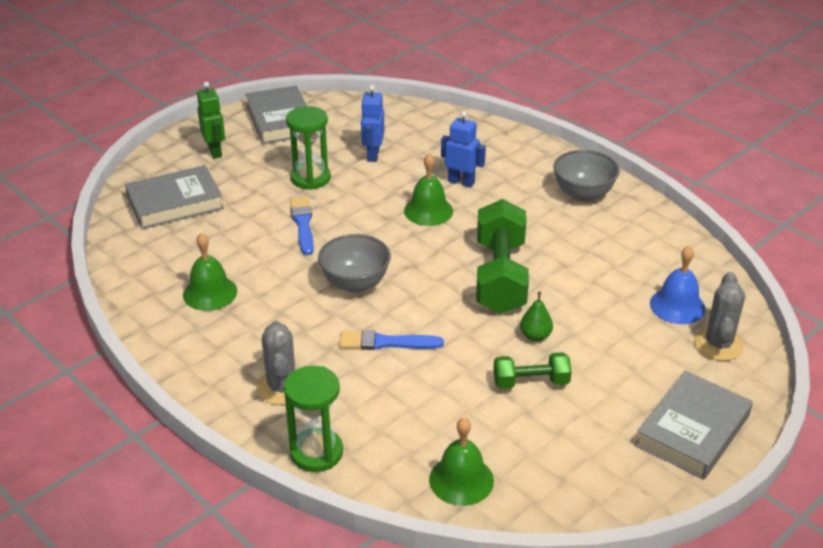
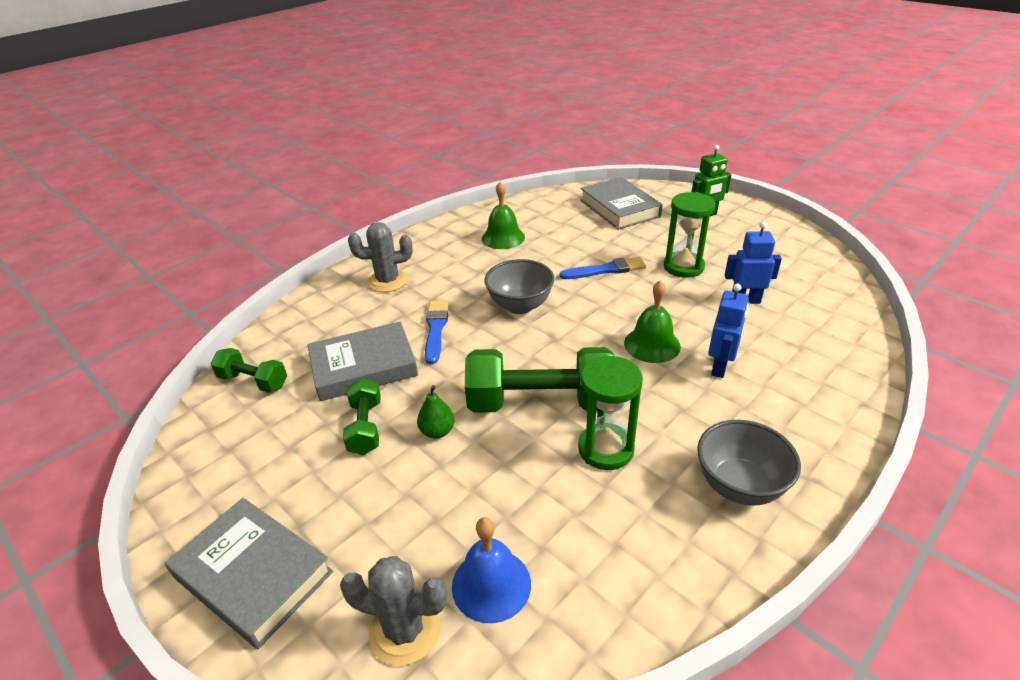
camera: 90 degrees right, 0 degrees up
grey book [245,86,307,144] -> grey book moved to [307,322,418,401]
green hourglass [284,366,343,472] -> green hourglass moved to [578,355,643,470]
green bell [429,417,494,506] -> green dumbbell [211,348,287,393]

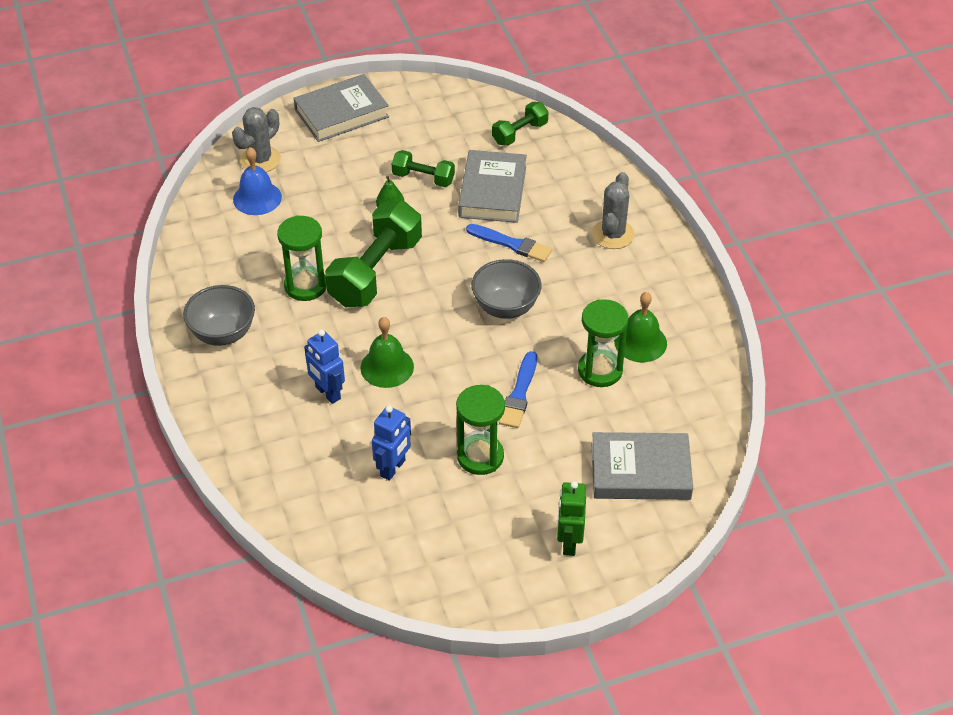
camera: 115 degrees right, 10 degrees up
none -> green hourglass [578,299,628,387]

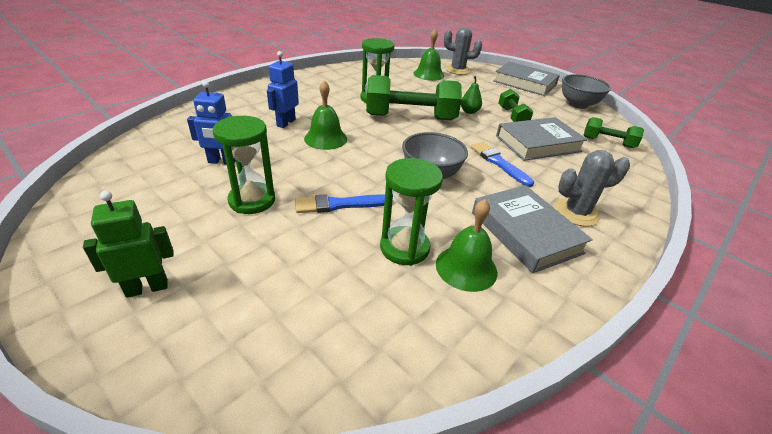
camera: 60 degrees right, 10 degrees down
grey bowl [183,285,255,346] -> grey bowl moved to [562,74,611,109]
blue bell [233,147,282,215] -> green bell [414,29,444,81]
blue brush [466,224,552,262] -> blue brush turned 150 degrees clockwise [471,142,534,187]
grey book [592,432,693,500] -> grey book moved to [472,185,593,273]

